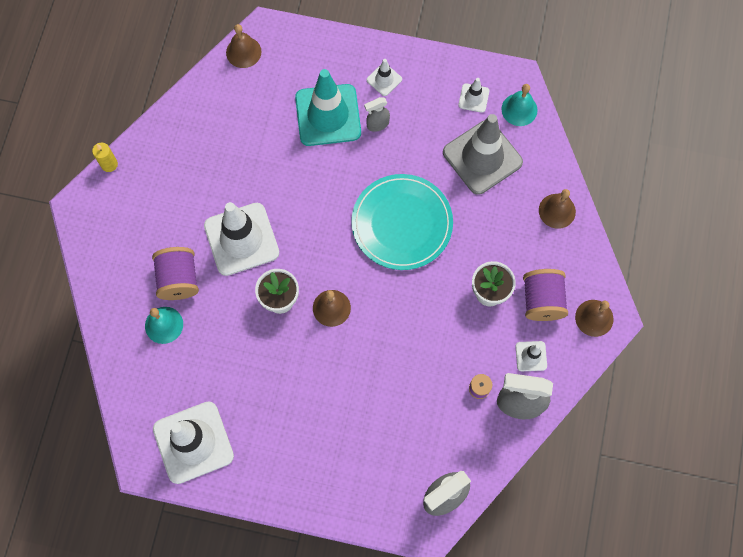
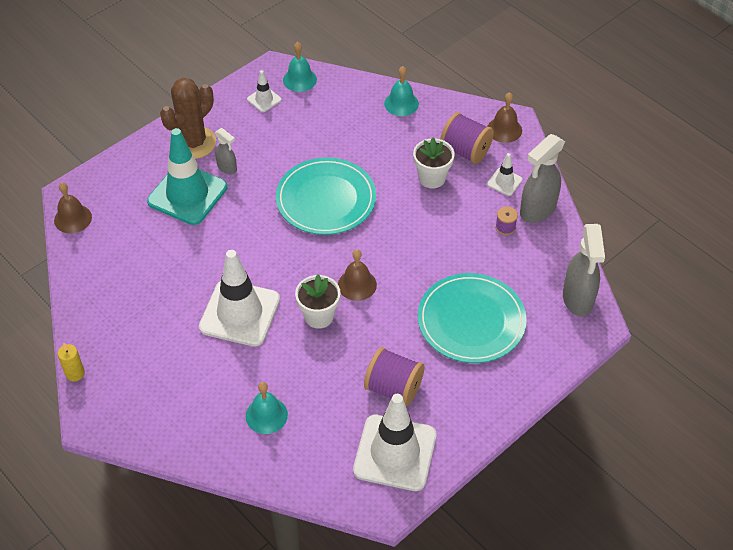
camera: 55 degrees left, 20 degrees down
purple spool [152,247,199,300] -> purple spool moved to [364,347,425,406]
grey spray bottle [364,97,390,132] -> grey spray bottle turned 60 degrees counterclockwise [215,128,237,174]
white traffic cone [367,59,402,96] -> brown cactus [160,78,216,159]
grey traffic cone [443,114,523,195] -> none
brown bell [539,189,576,229] -> turquoise bell [384,66,419,116]
none -> turquoise plate [418,273,527,363]

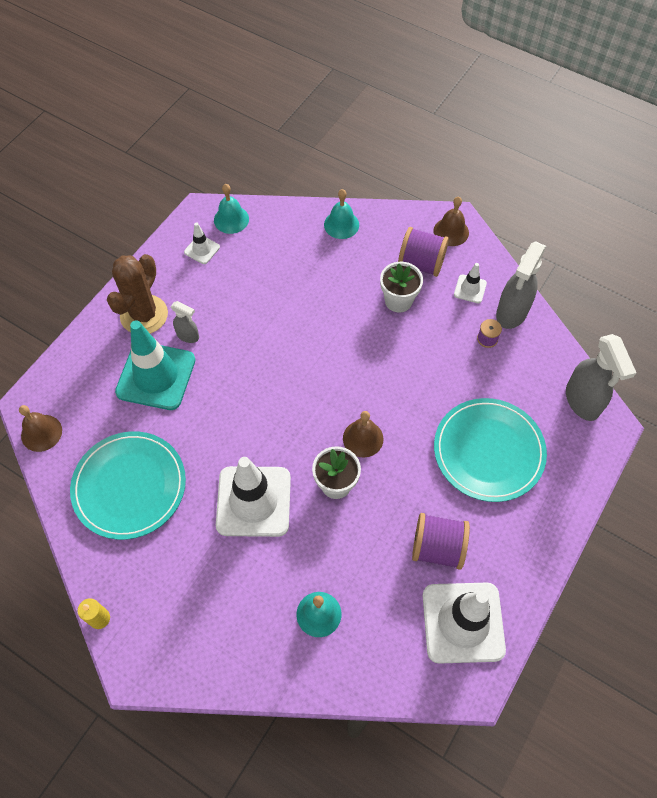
camera: 15 degrees left, 10 degrees up
turquoise plate [276,157,376,235] -> turquoise plate moved to [70,431,186,540]

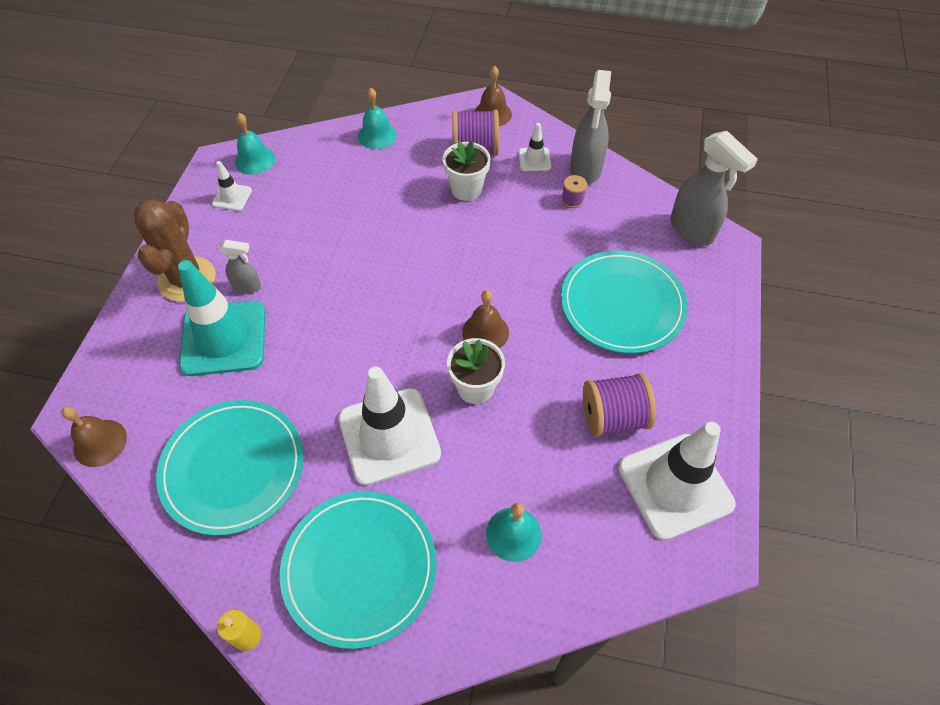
camera: 20 degrees left, 5 degrees down
none -> turquoise plate [280,491,437,649]

